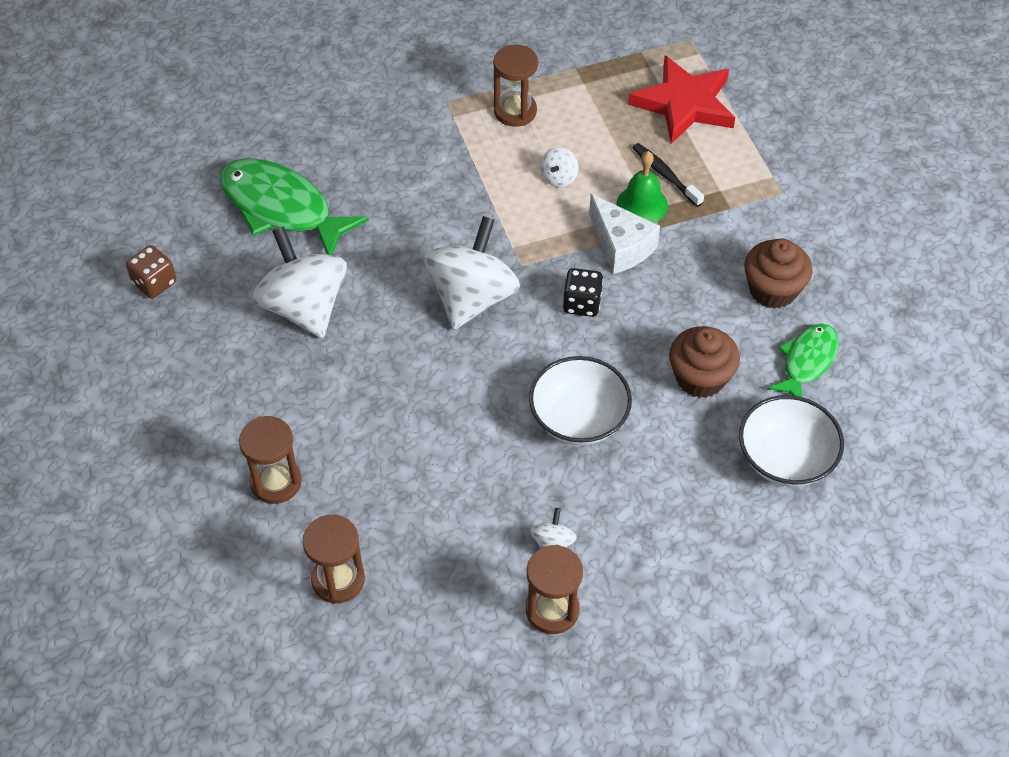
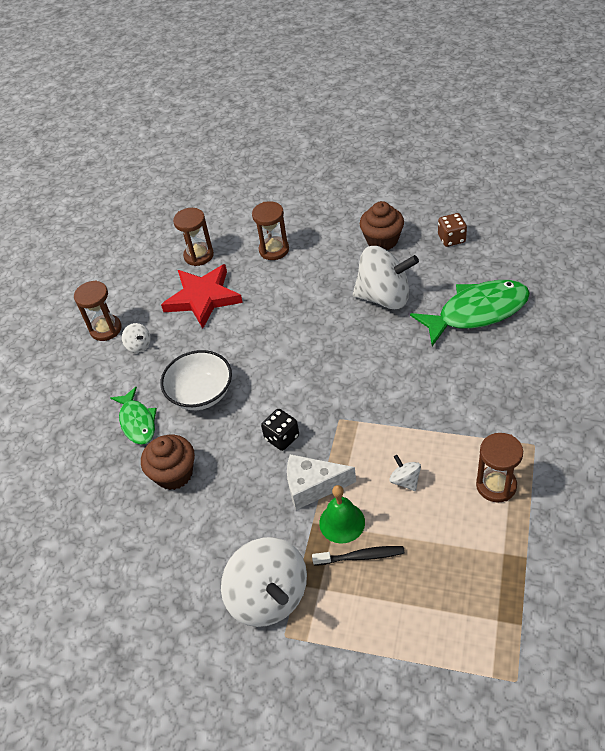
camera: 130 degrees right, 5 degrees down
white spinning top [424,216,520,330] -> white spinning top moved to [221,537,307,627]
red star [628,56,735,144] -> red star moved to [161,264,243,329]
white bowl [739,395,844,487] -> none
brown cupcake [744,239,813,309] -> brown cupcake moved to [360,201,404,250]
green fish [768,323,838,397] -> green fish moved to [111,387,157,445]

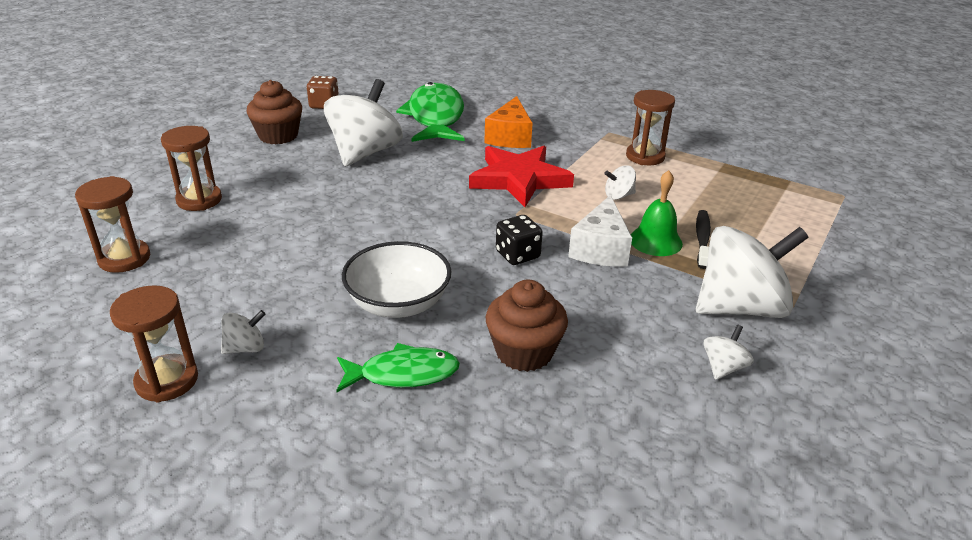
camera: 80 degrees left, 15 degrees down
red star [161,264,243,329] -> red star moved to [469,146,574,207]
none -> orange cheese [484,96,533,148]
none -> white spinning top [703,325,754,380]

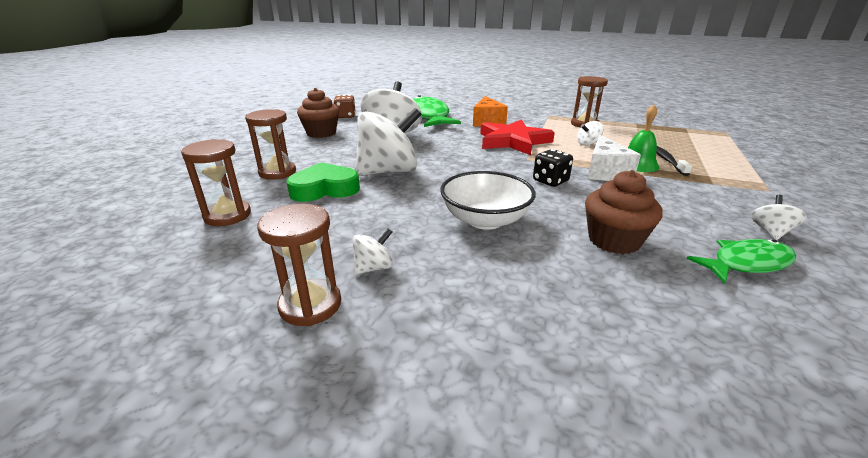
camera: 10 degrees left, 5 degrees down
green fish [336,343,460,392] -> green fish moved to [687,239,796,284]
white spinning top [696,226,809,318] -> white spinning top moved to [355,108,422,176]
none -> green heart [286,162,360,202]

